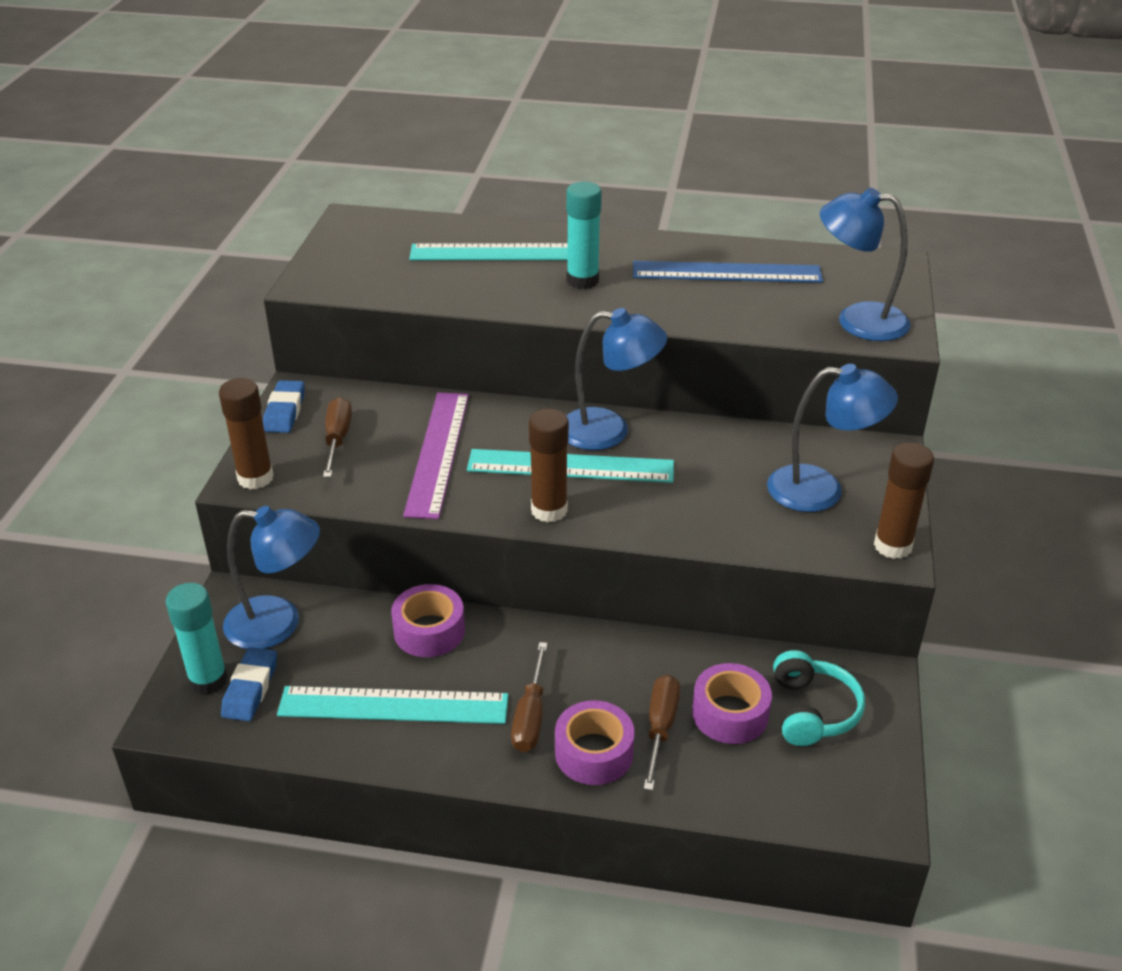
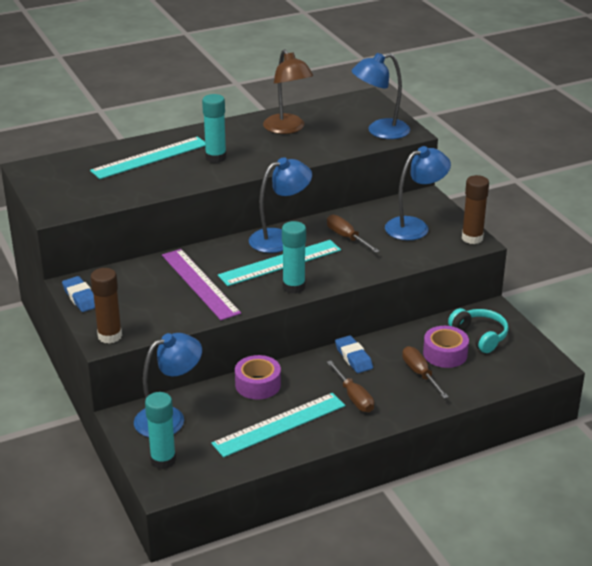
camera: 35 degrees left, 5 degrees down
blue eraser [221,647,277,721] -> blue eraser moved to [335,335,373,373]
brown screwdriver [323,397,352,477] -> brown screwdriver moved to [327,215,379,253]
brown glue stick [529,408,569,522] -> turquoise glue stick [282,221,306,294]
purple tape [555,700,634,785] -> none
blue ruler [633,261,823,283] -> brown lamp [263,49,313,134]

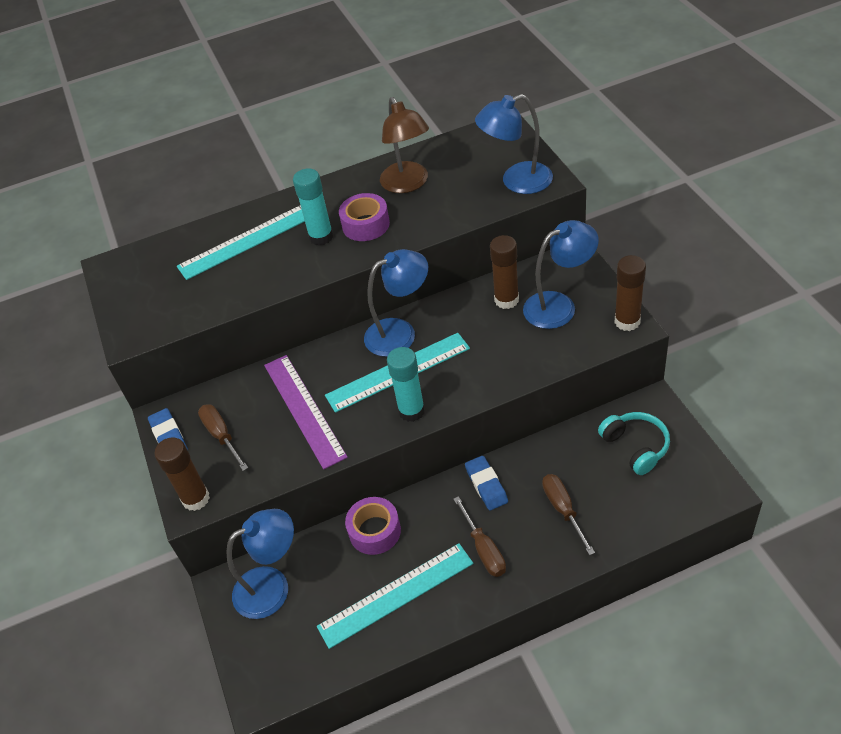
camera: 10 degrees right, 15 degrees up
turquoise glue stick [145,392,176,469] -> none
brown screwdriver [327,215,379,253] -> brown screwdriver moved to [198,404,248,471]
purple tape [423,326,469,368] -> purple tape moved to [339,193,390,241]
none -> brown glue stick [490,235,519,309]

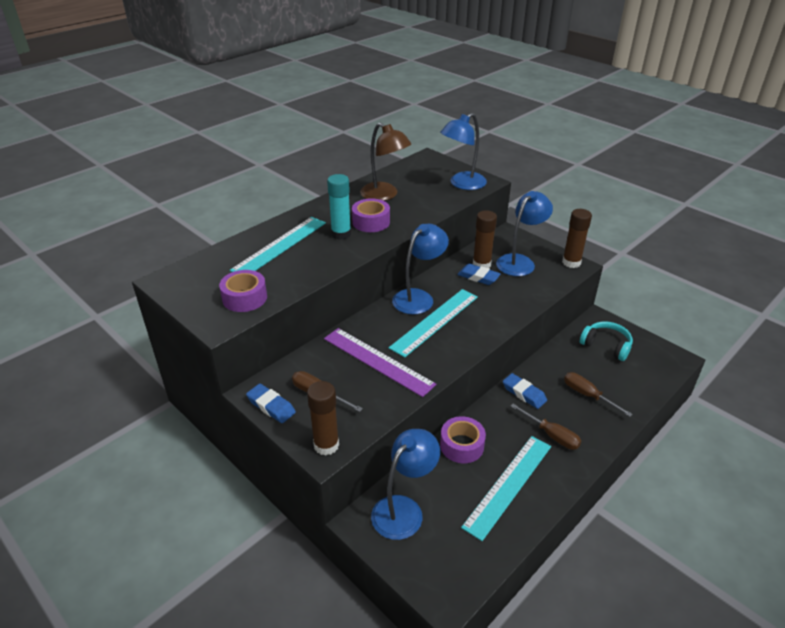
camera: 30 degrees left, 10 degrees down
turquoise glue stick [387,347,425,422] -> none
none -> purple tape [219,270,267,312]
none -> blue eraser [457,264,501,285]

